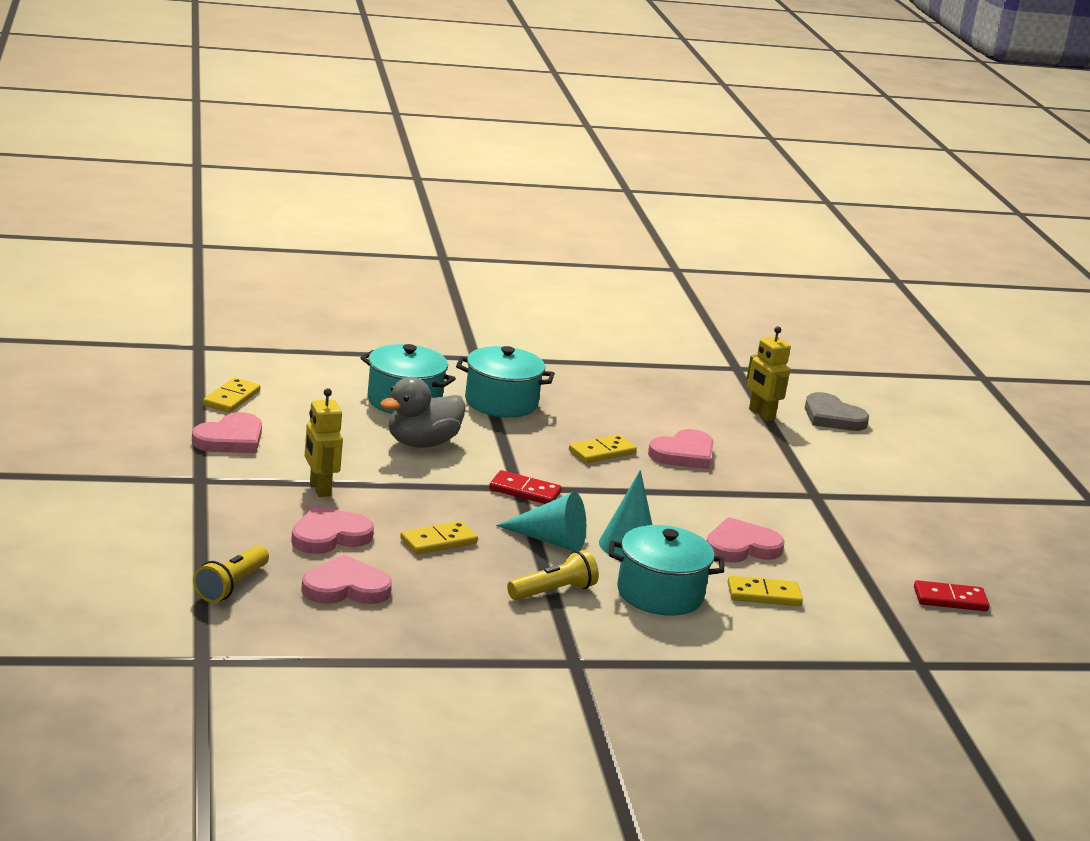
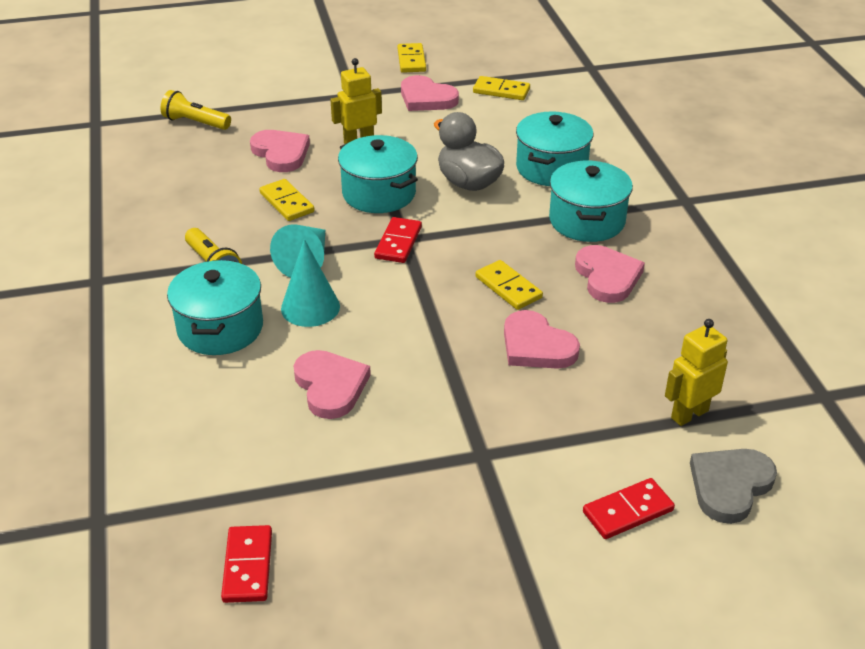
camera: 90 degrees right, 15 degrees up
pink heart [301,555,392,604] -> pink heart moved to [575,245,645,303]
yellow domino [727,576,803,606] -> yellow domino moved to [398,43,426,73]
none -> turquoise pot [338,135,418,213]
none -> red domino [583,478,675,539]

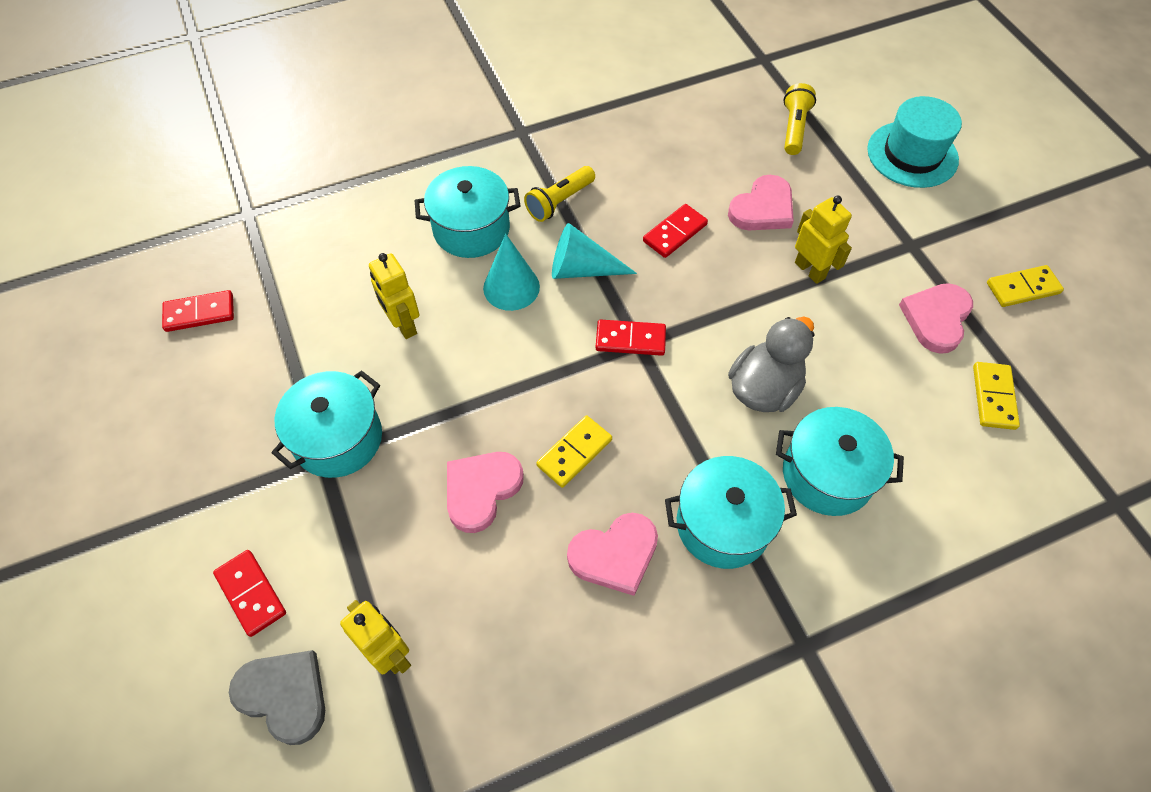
camera: 80 degrees right, 20 degrees up
yellow domino [259,179,314,221] -> red domino [643,204,708,258]
pink heart [294,350,371,419] -> yellow robot [369,253,420,339]
turquoise pot [338,135,418,213] -> turquoise pot moved to [272,371,382,478]
none -> turquoise hat [867,96,962,188]

